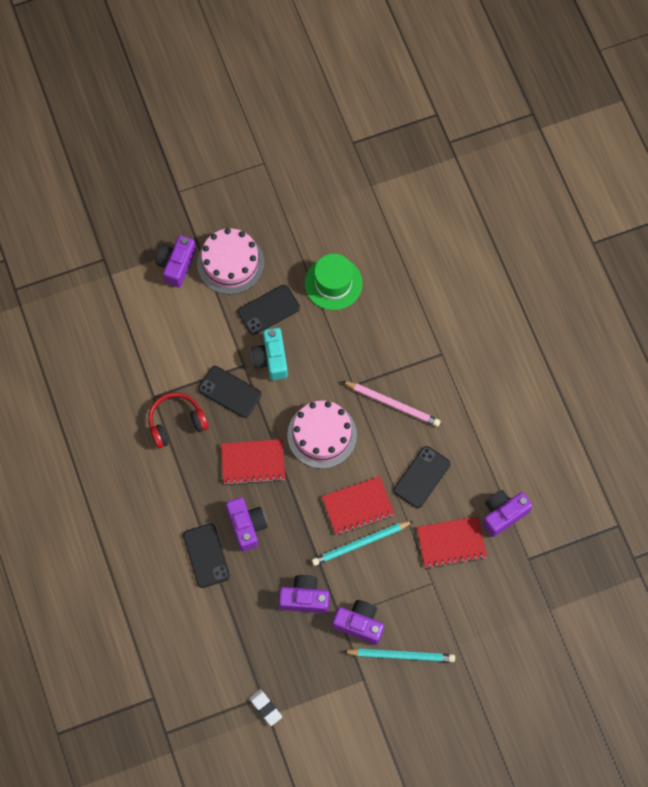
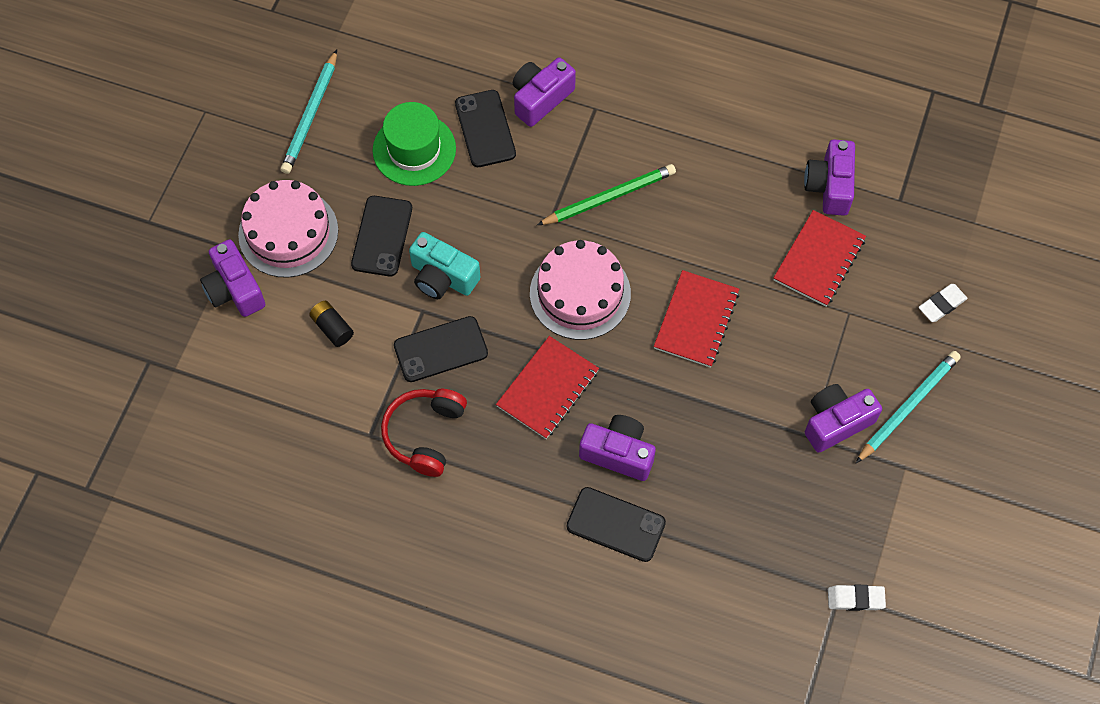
camera: 50 degrees left, 5 degrees down
purple camera [279,575,329,613] -> purple camera moved to [513,57,576,127]
turquoise pencil [312,521,413,566] -> turquoise pencil moved to [280,50,337,174]
pink pencil [342,381,441,427] -> green pencil [537,164,676,225]
black phone [394,446,450,508] -> black phone moved to [455,90,516,167]
none -> black battery [309,301,354,347]
none -> white eraser [919,284,968,322]

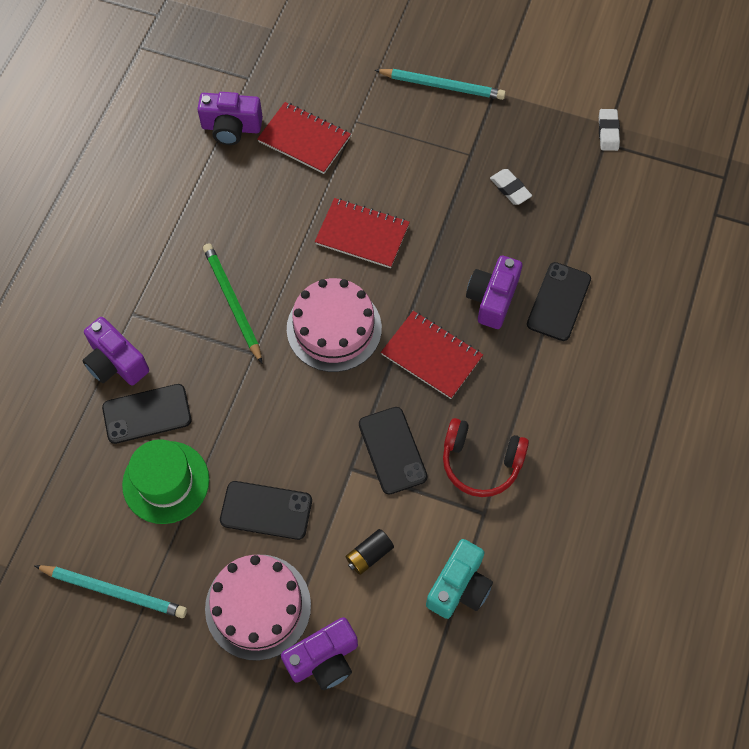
camera: 90 degrees left, 0 degrees up
turquoise camera [409,232,480,299] -> turquoise camera moved to [426,539,493,619]
purple camera [805,384,882,453] -> none
turquoise pencil [856,351,961,463] -> turquoise pencil turned 150 degrees clockwise [375,69,506,100]
white eraser [919,284,968,322] -> white eraser moved to [490,169,532,205]

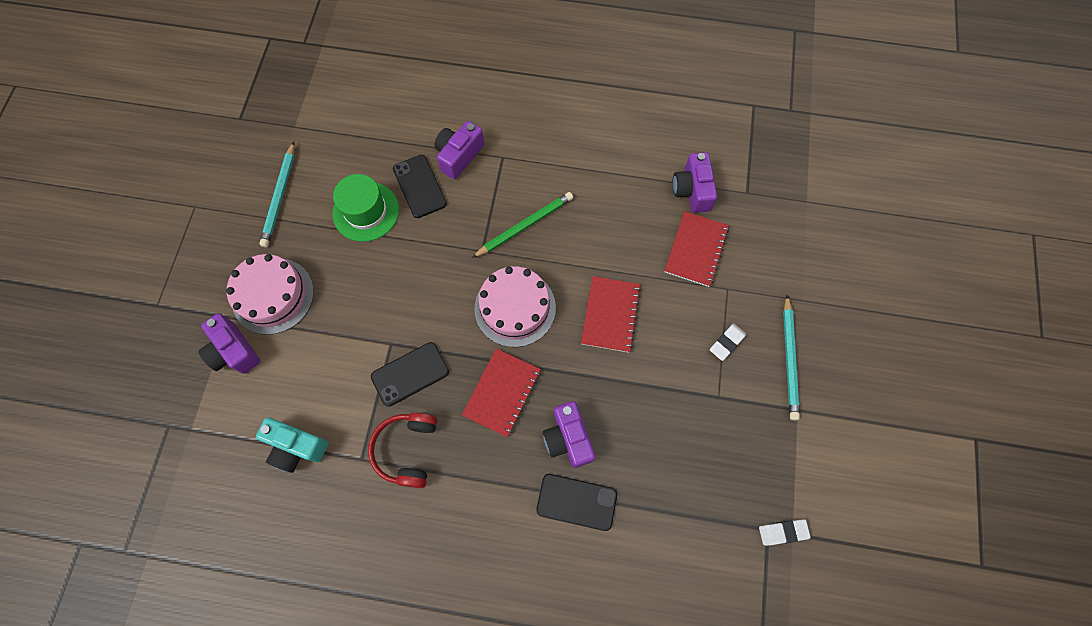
camera: 80 degrees right, 5 degrees up
black phone [220,481,312,540] -> none
black battery [346,529,394,575] -> none
purple camera [466,256,522,329] -> purple camera turned 120 degrees counterclockwise [543,401,595,468]
white eraser [490,169,532,205] -> white eraser moved to [710,323,746,361]

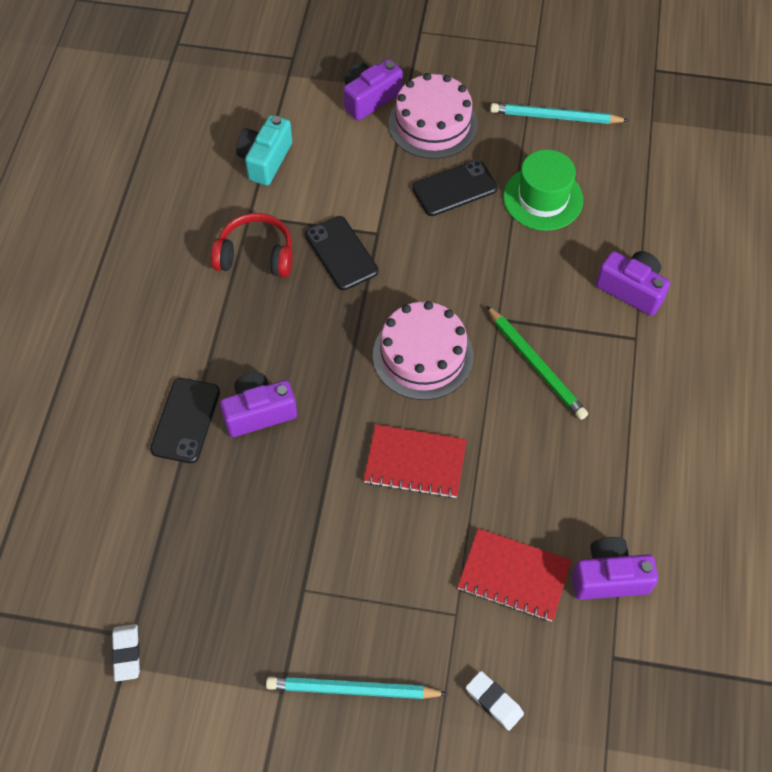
camera: 90 degrees right, 10 degrees down
black phone [393,155,447,218] -> black phone moved to [412,160,498,216]
red notebook [462,349,541,437] -> none
white eraser [710,323,746,361] -> white eraser moved to [466,671,524,731]

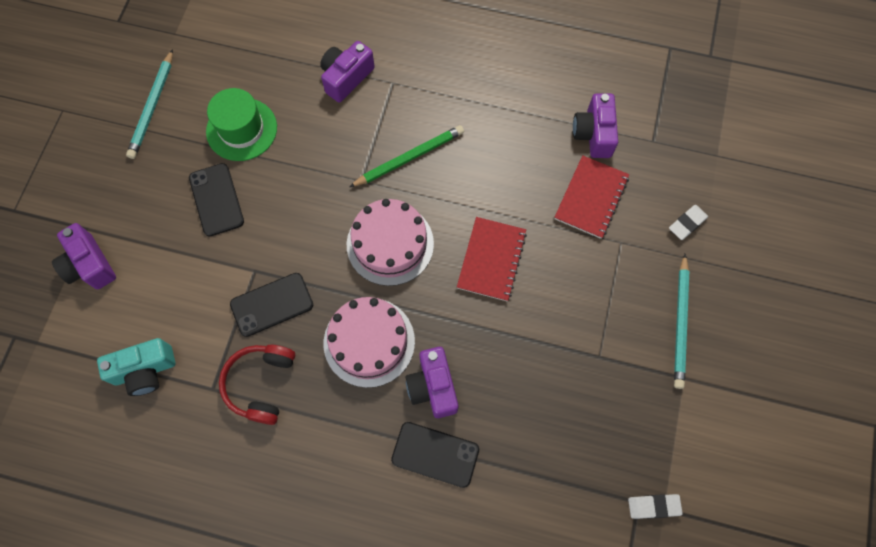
camera: 85 degrees left, 10 degrees up
turquoise camera [236,115,292,185] -> turquoise camera turned 45 degrees counterclockwise [97,338,175,396]
pink cake [388,73,478,159] -> pink cake moved to [324,297,415,388]

